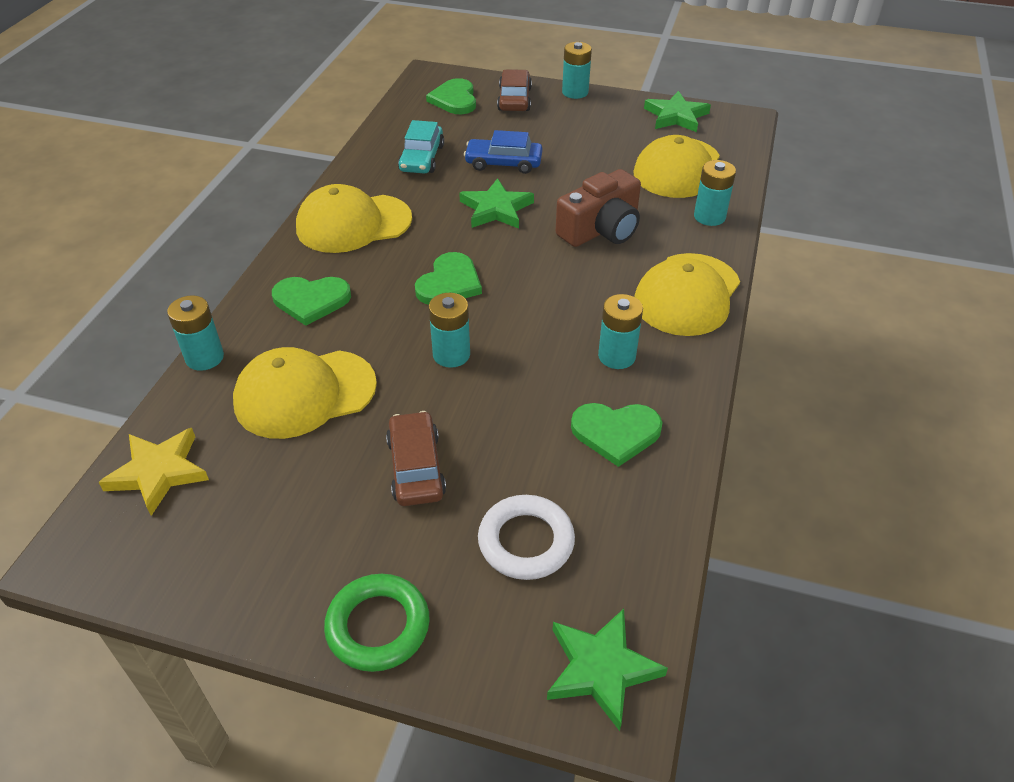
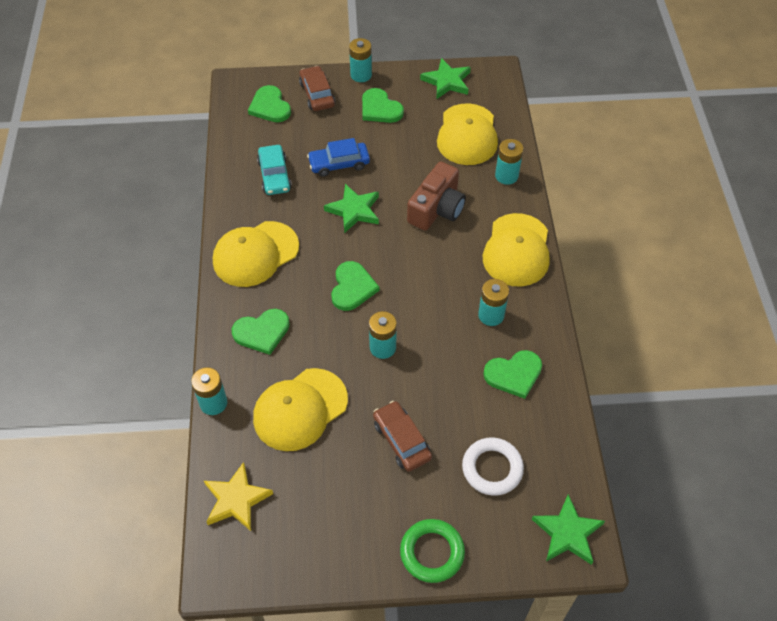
camera: 20 degrees left, 10 degrees up
none -> green heart [362,88,404,123]

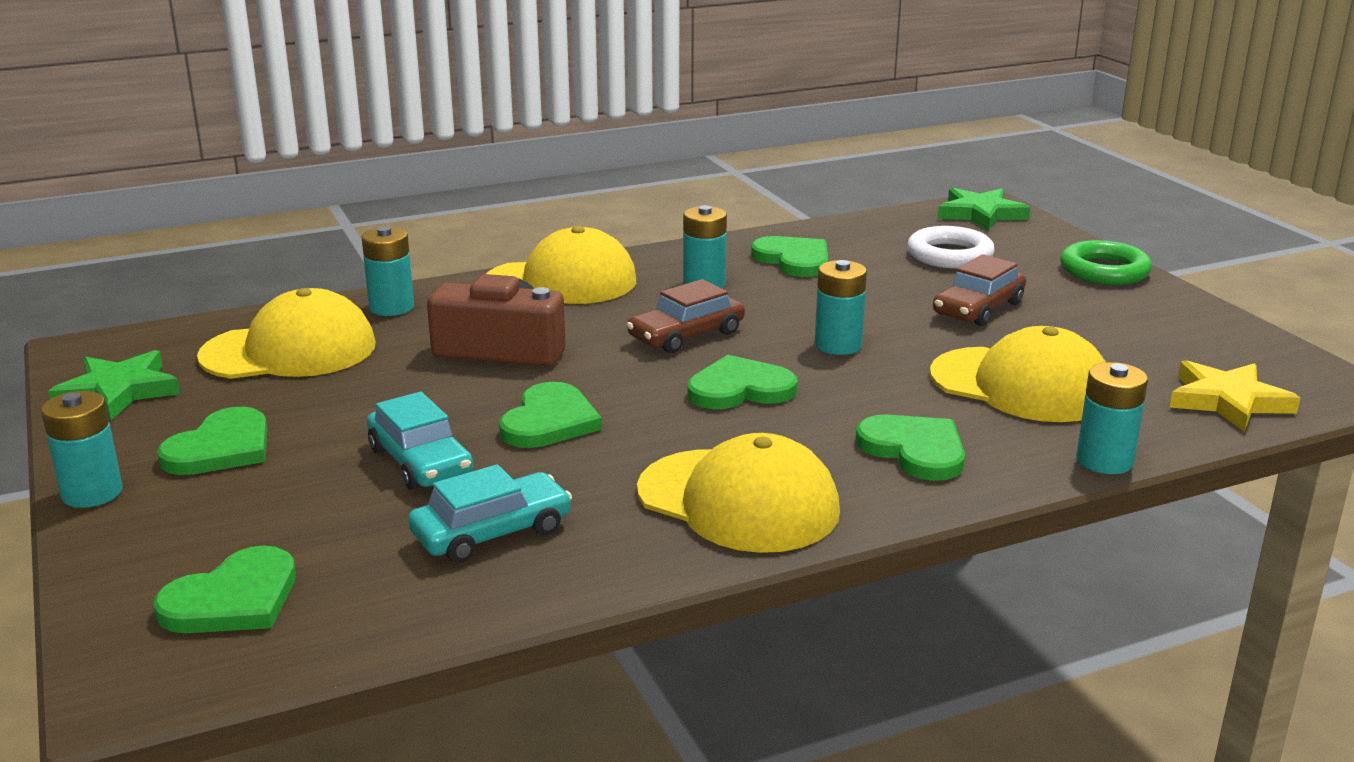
camera: 110 degrees left, 30 degrees down
brown car [299,66,335,111] -> brown car moved to [626,279,745,353]
blue car [307,138,370,177] -> turquoise car [367,392,473,490]
green star [324,184,379,233] -> green heart [499,382,602,448]

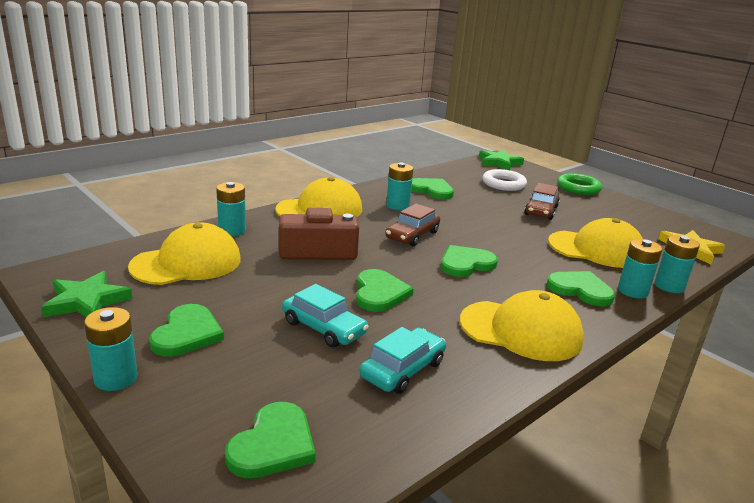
camera: 20 degrees left, 0 degrees up
turquoise battery [815,260,867,355] -> turquoise battery moved to [618,239,662,298]

